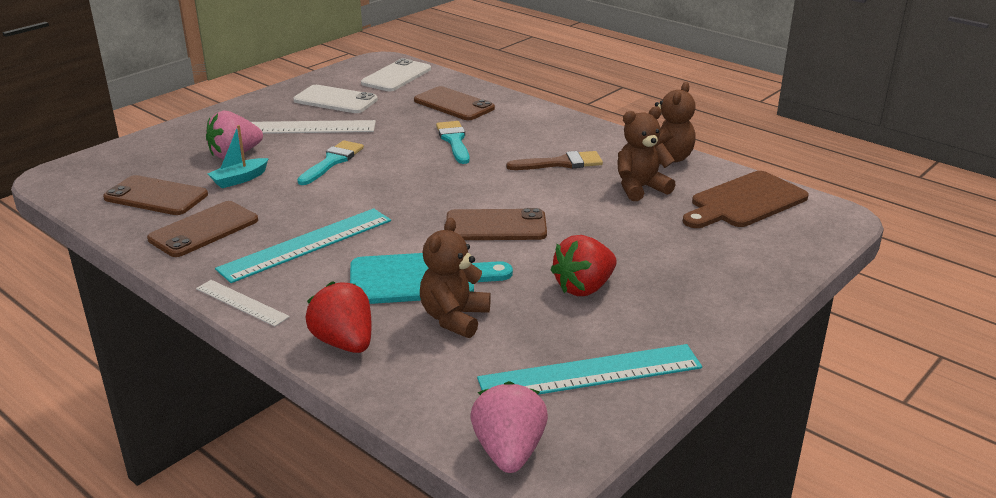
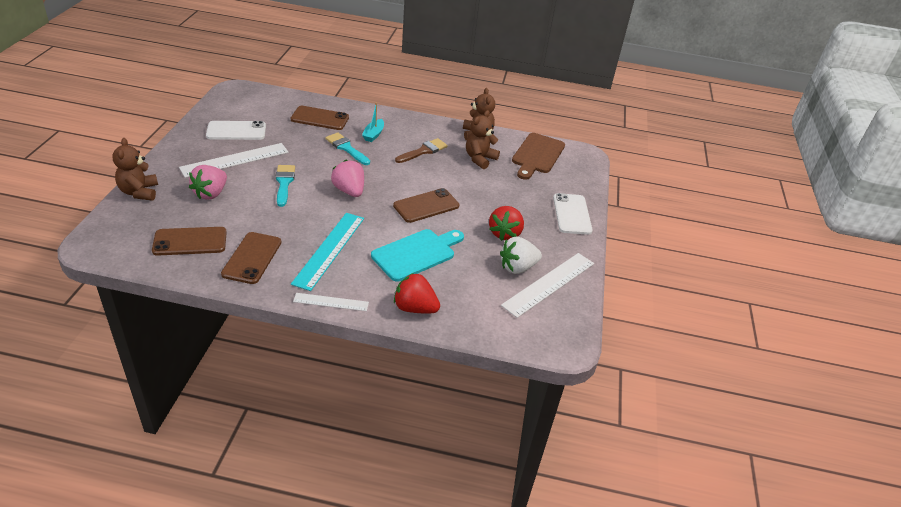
camera: 35 degrees left, 10 degrees up
turquoise boat [208,125,269,188] -> turquoise boat moved to [362,103,384,142]
white phone [361,58,431,91] -> white phone moved to [553,193,593,235]
brown teddy bear [420,218,491,338] -> brown teddy bear moved to [113,138,158,201]
pink strawberry [471,381,548,473] -> pink strawberry moved to [331,160,364,197]
turquoise ruler [477,344,702,395] -> white ruler [501,253,594,318]
none -> white strawberry [500,237,542,274]

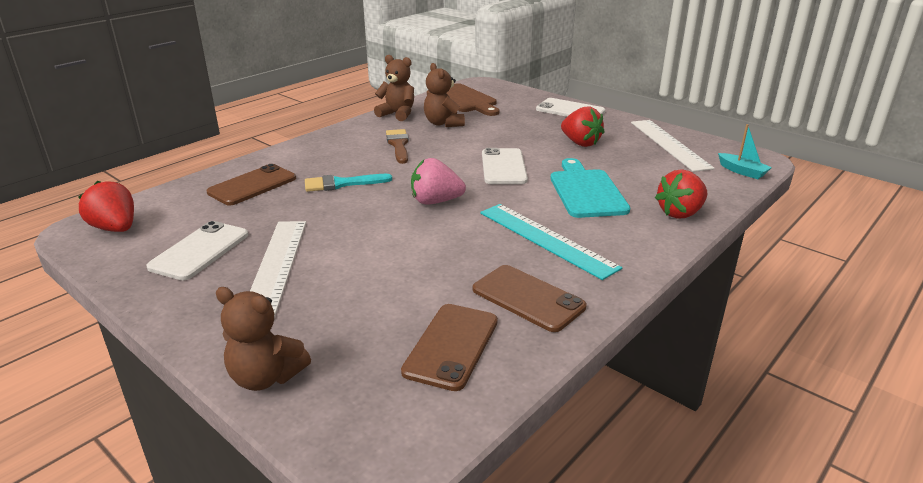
camera: 55 degrees left, 10 degrees down
pink strawberry [189,165,227,200] -> none
turquoise brush [276,165,295,207] -> none
white ruler [293,293,369,311] -> none
turquoise boat [362,103,384,142] -> turquoise boat moved to [718,124,772,179]
brown phone [393,188,459,223] -> white phone [482,148,528,184]
white strawberry [500,237,542,274] -> none
none -> red strawberry [78,181,134,232]

